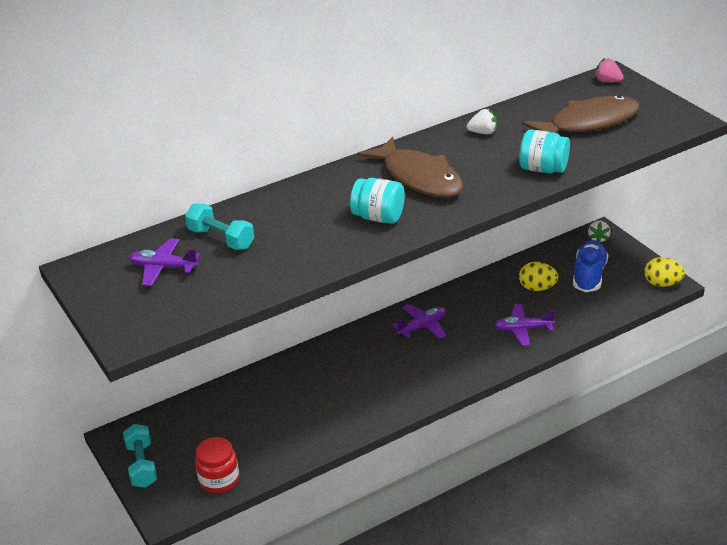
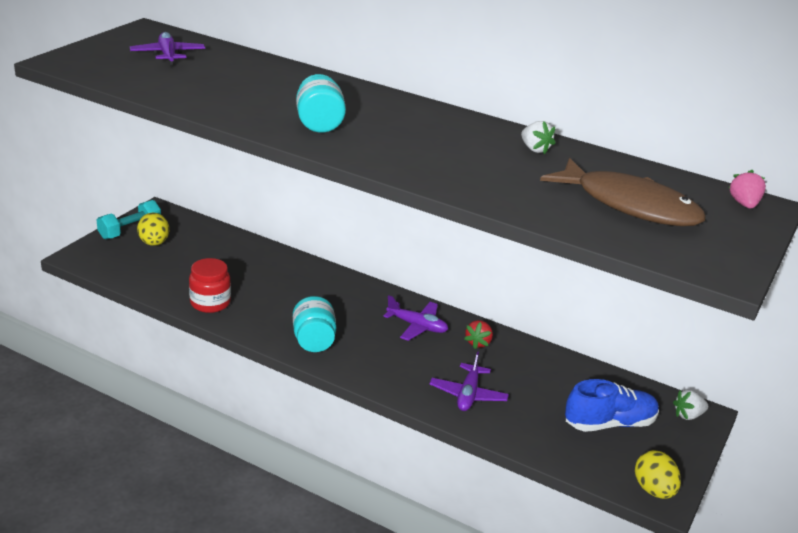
camera: 55 degrees right, 5 degrees down
turquoise dumbbell [185,204,255,250] -> none
red jar [195,437,239,493] -> red jar moved to [189,258,231,313]
brown fish [358,137,463,197] -> none
purple plane [494,304,555,346] -> purple plane turned 135 degrees counterclockwise [430,351,509,411]
turquoise jar [519,129,570,173] -> turquoise jar moved to [293,296,336,352]
yellow egg [519,262,558,291] -> yellow egg moved to [137,213,169,246]
none -> red strawberry [464,320,493,349]

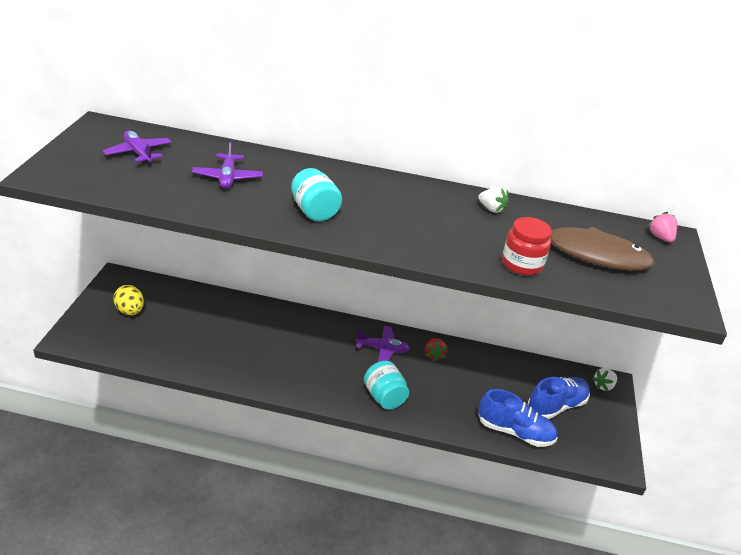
camera: 20 degrees left, 5 degrees up
turquoise dumbbell [97,200,161,239] -> none
red jar [189,258,231,313] -> red jar moved to [502,217,552,276]
turquoise jar [293,296,336,352] -> turquoise jar moved to [364,361,409,410]
purple plane [430,351,509,411] -> purple plane moved to [192,141,263,189]
yellow egg [635,450,681,499] -> none
none -> blue shoe [478,389,558,447]

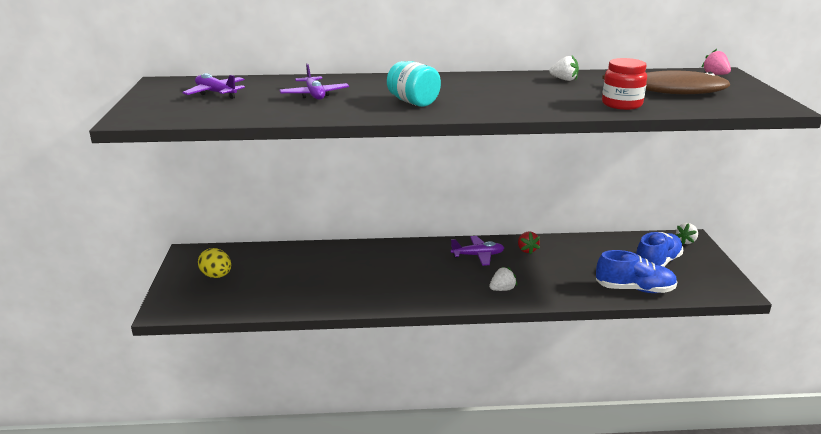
camera: 10 degrees left, 10 degrees down
turquoise jar [364,361,409,410] -> white strawberry [489,267,517,291]

